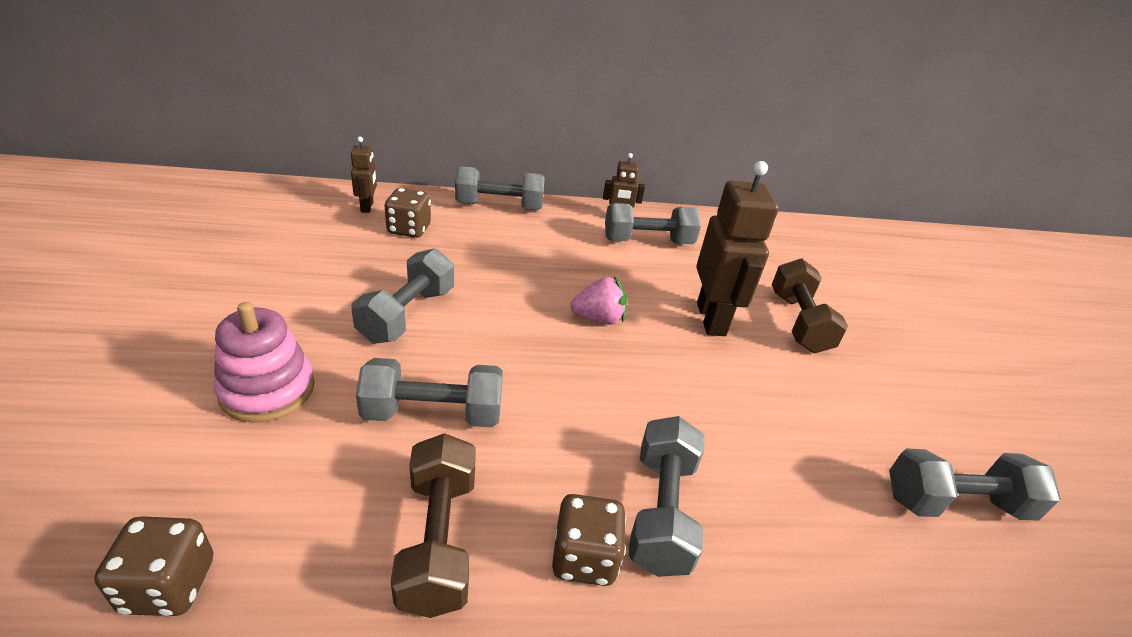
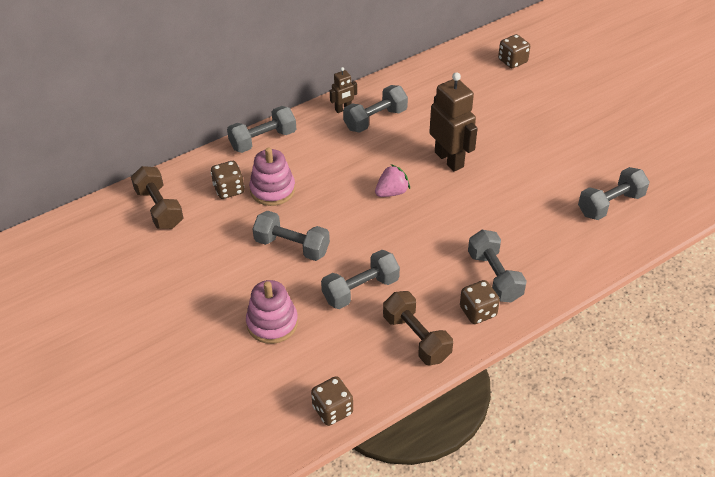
camera: 25 degrees left, 10 degrees up
brown robot [351,137,377,213] -> none
grey dumbbell [351,248,454,343] -> grey dumbbell turned 60 degrees counterclockwise [252,211,330,261]
brown dumbbell [772,258,848,353] -> brown dumbbell moved to [131,166,184,229]
none -> pink stacking toy [249,147,295,206]
none -> brown dice [498,34,530,68]

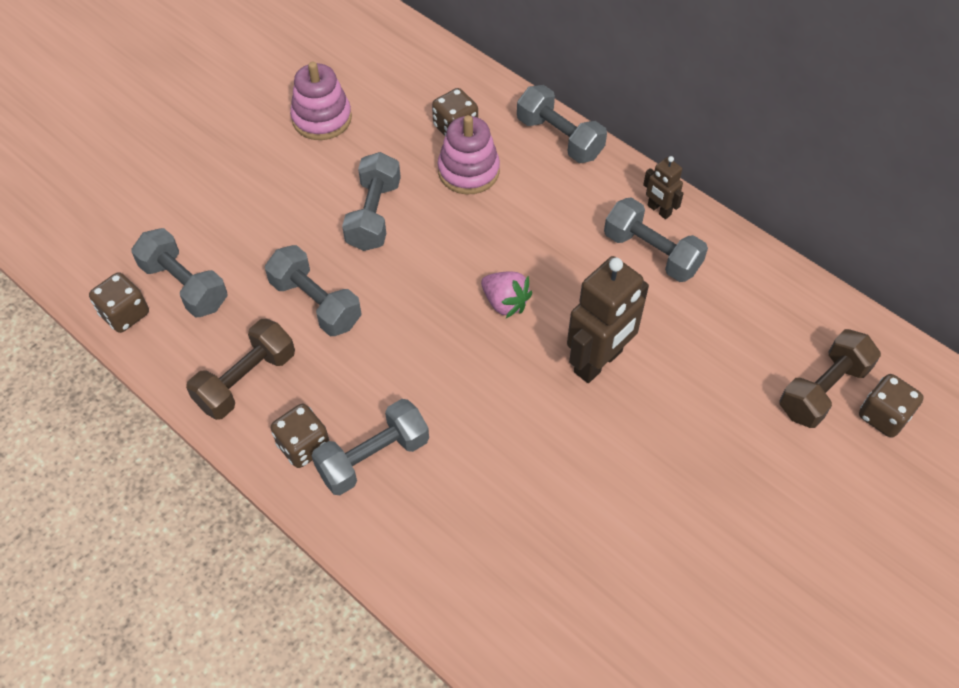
camera: 75 degrees right, 10 degrees up
brown dumbbell [131,166,184,229] -> brown dumbbell moved to [780,329,881,428]
pink stacking toy [246,280,298,344] -> pink stacking toy moved to [290,62,352,140]
grey dumbbell [578,167,650,220] -> grey dumbbell moved to [131,228,228,317]

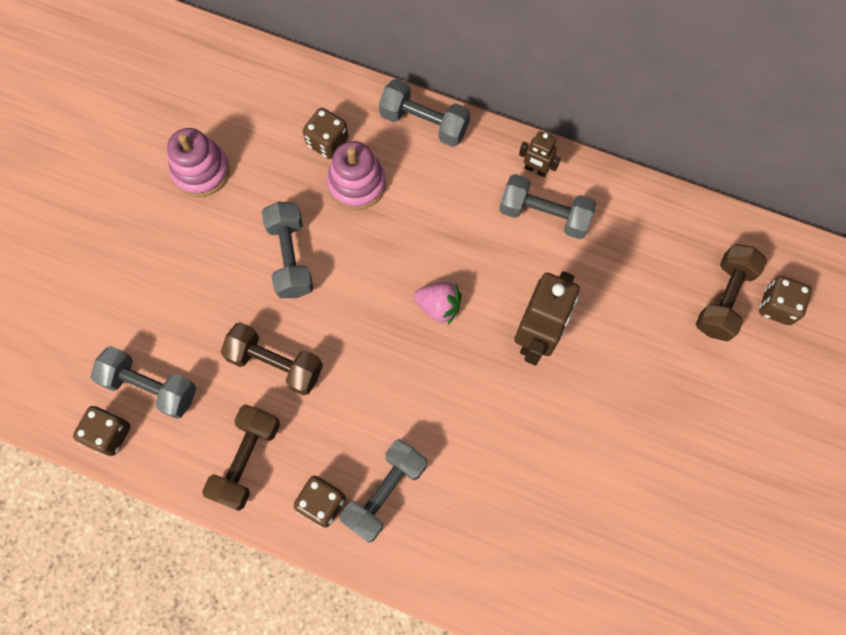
camera: 20 degrees left, 15 degrees up
grey dumbbell [265,245,362,336] -> brown dumbbell [221,322,323,395]

